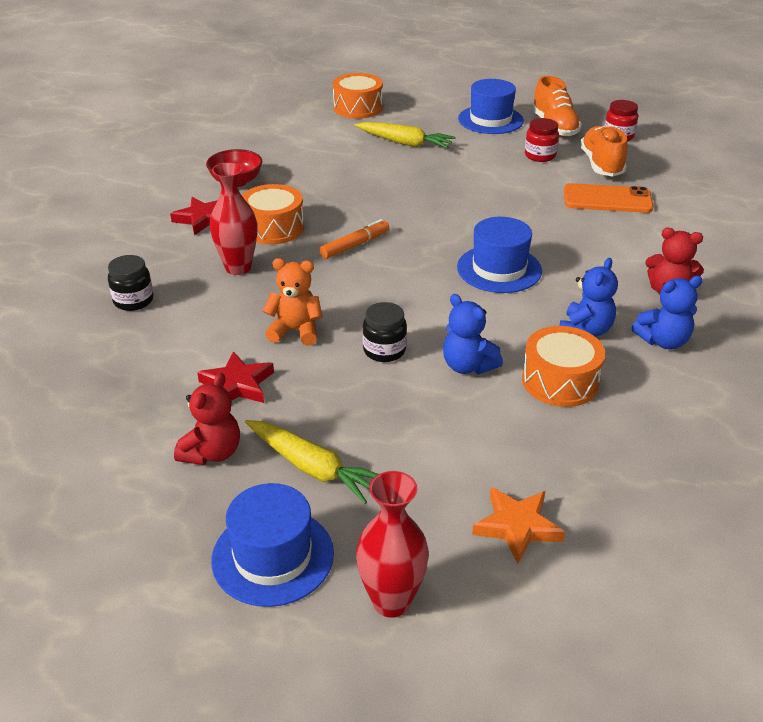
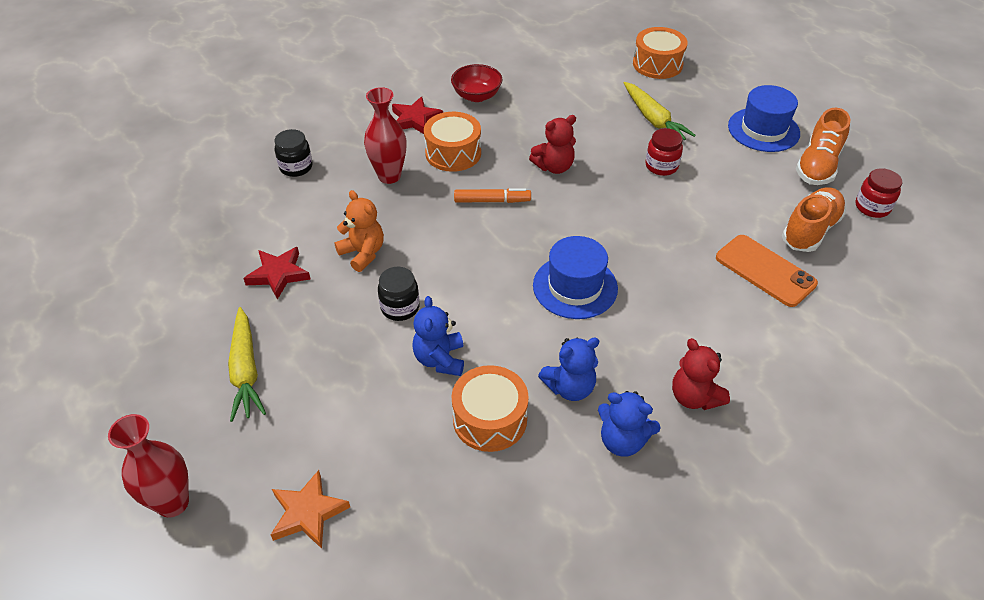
camera: 40 degrees right, 10 degrees up
red teddy bear [174,373,240,465] -> red teddy bear moved to [529,115,576,174]
blue hat [211,483,334,607] -> none
red jar [525,118,559,162] -> red jar moved to [646,128,683,176]

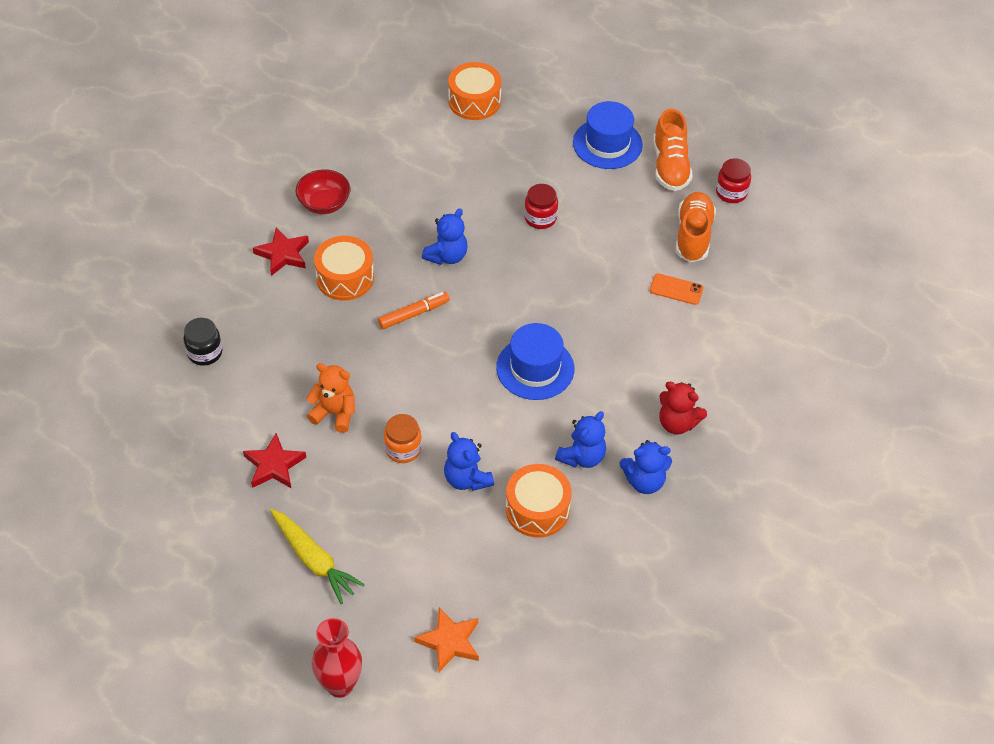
camera: 30 degrees left, 5 degrees up
red vase [364,87,406,184] -> none
black jar [378,267,420,321] -> orange jar [384,414,422,463]
red teddy bear [529,115,576,174] -> blue teddy bear [422,208,468,265]
yellow carrot [624,82,696,140] -> none
orange phone [716,235,818,307] -> orange phone [650,274,703,305], size x0.59

